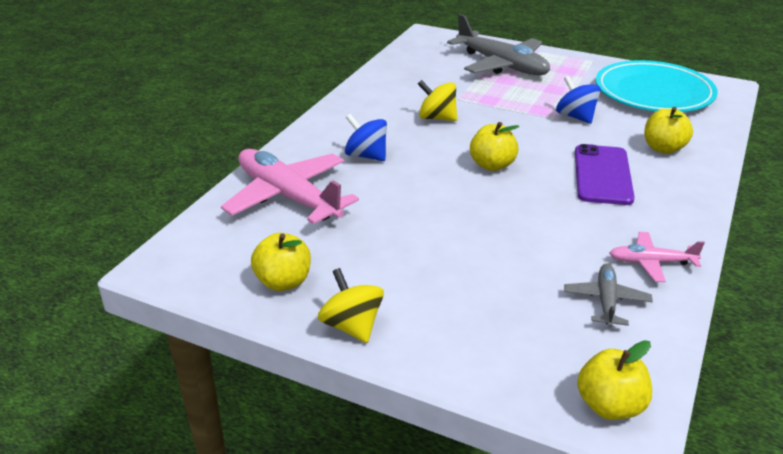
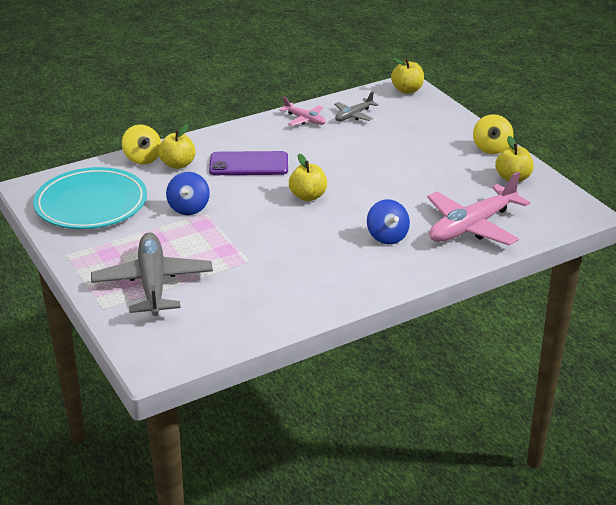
camera: 145 degrees left, 0 degrees up
pink plane [221,149,359,224] -> pink plane turned 60 degrees clockwise [427,172,530,245]
yellow spinning top [418,80,457,121] -> yellow spinning top moved to [122,125,161,165]
purple phone [575,144,635,205] -> purple phone turned 45 degrees clockwise [209,151,288,175]

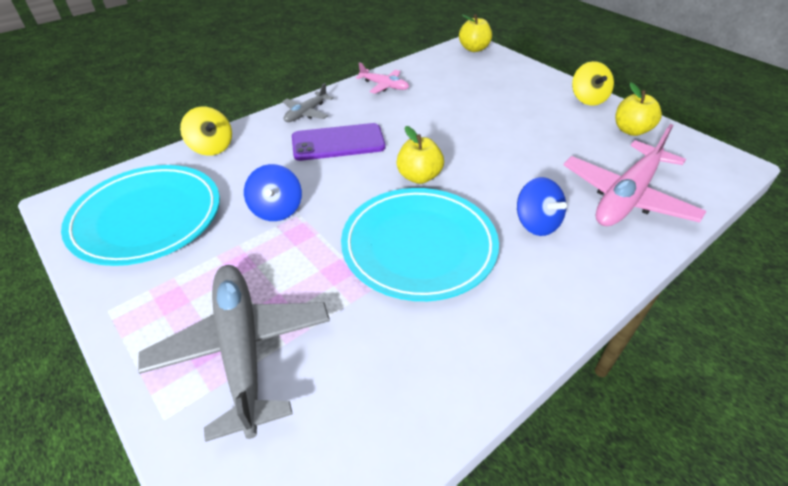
camera: 10 degrees left, 10 degrees up
yellow apple [158,124,196,169] -> none
grey plane [334,92,379,121] -> grey plane moved to [282,83,333,122]
none -> turquoise plate [341,188,499,301]

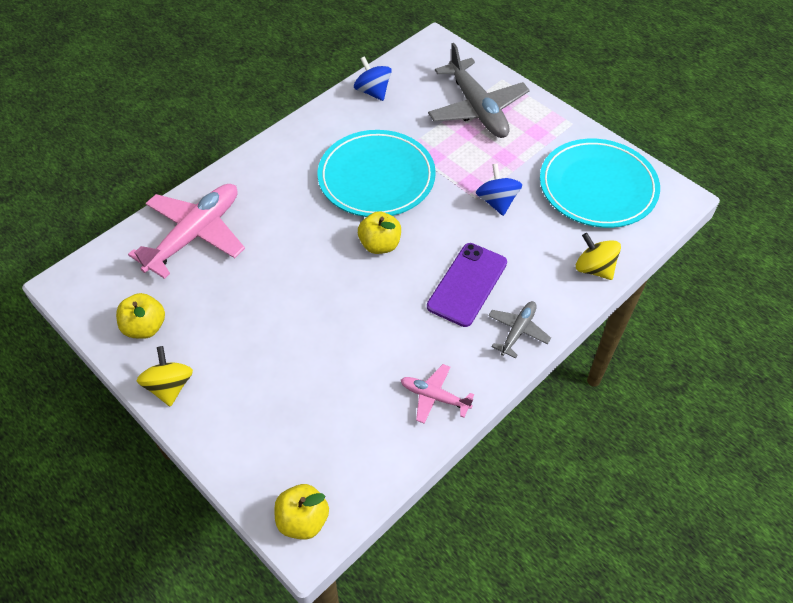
camera: 175 degrees right, 10 degrees up
purple phone [292,123,385,161] -> purple phone turned 45 degrees counterclockwise [427,243,507,327]
blue spinning top [517,177,567,236] -> blue spinning top moved to [354,56,392,101]

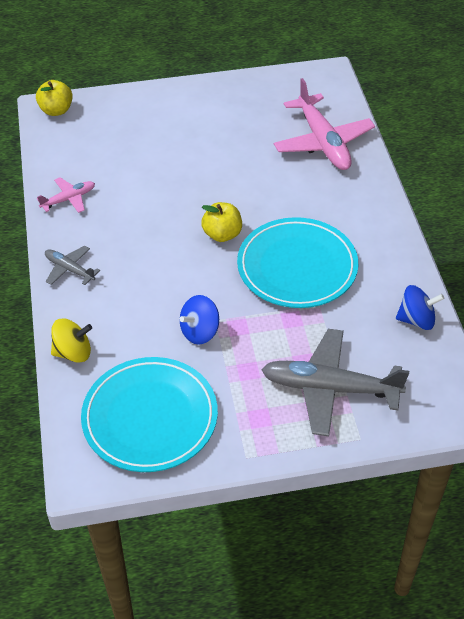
camera: 125 degrees right, 5 degrees down
yellow apple [116,293,165,339] -> none
yellow spinning top [137,346,193,407] -> none
purple phone [427,243,507,327] -> none
blue spinning top [476,163,522,216] -> blue spinning top turned 120 degrees clockwise [180,295,219,345]
grey plane [488,301,551,359] -> grey plane turned 150 degrees clockwise [45,245,100,285]

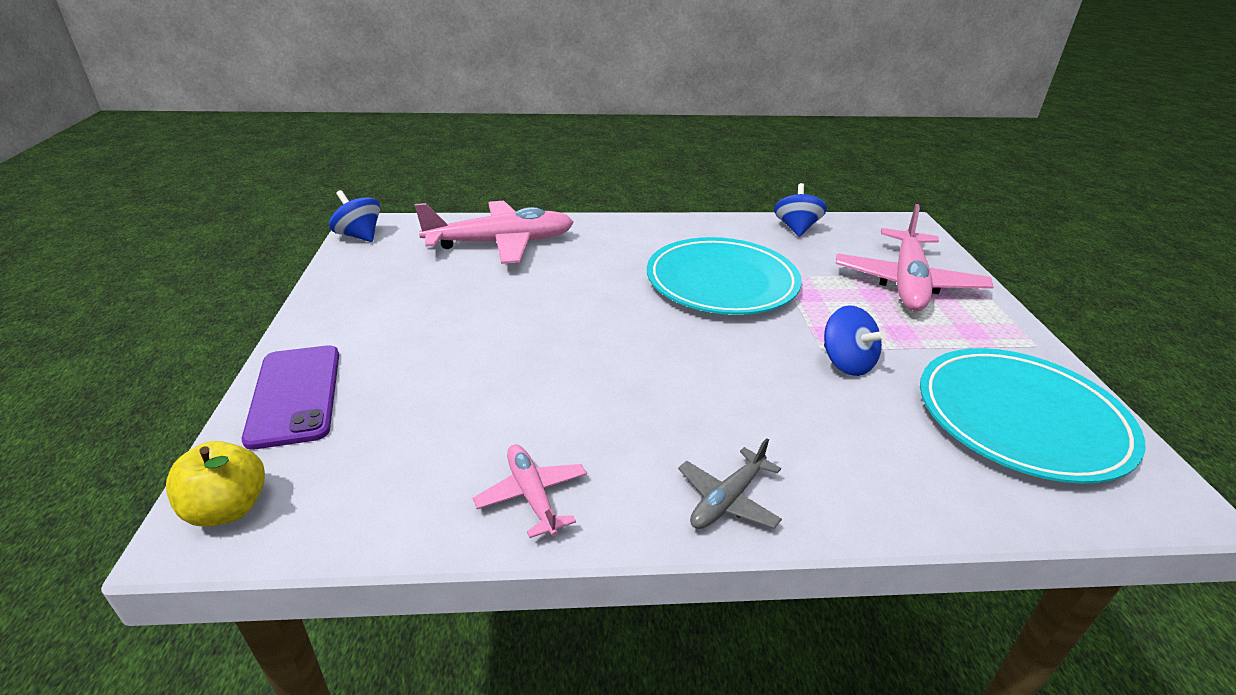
camera: 85 degrees left, 15 degrees down
yellow spinning top [51,318,92,363] -> none
yellow apple [201,202,242,242] -> none
grey plane [261,329,409,436] -> pink plane [836,204,994,311]
none -> purple phone [242,345,339,450]
none -> blue spinning top [329,190,380,242]

